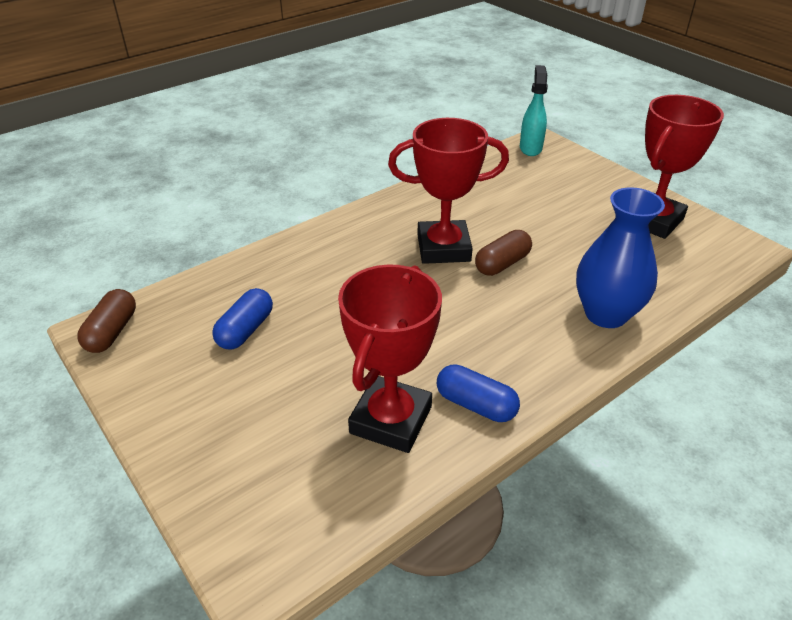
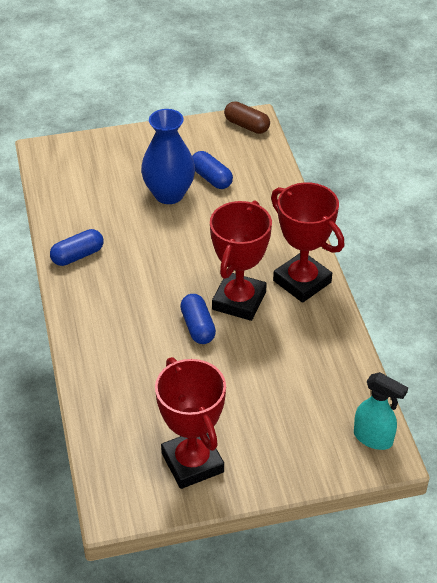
camera: 115 degrees right, 5 degrees up
red trophy [338,264,442,453] -> red trophy moved to [271,182,344,303]
brown capsule [475,230,532,276] -> blue capsule [180,294,216,344]
blue vase [576,187,665,328] -> blue vase moved to [141,109,195,204]

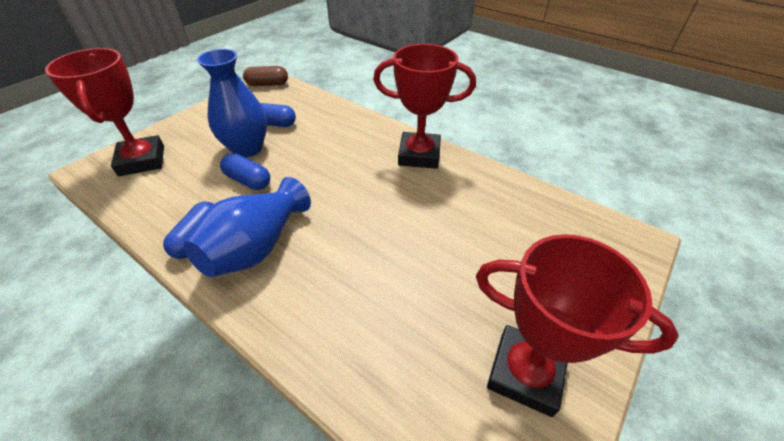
camera: 40 degrees left, 0 degrees up
blue capsule [180,294,216,344] -> blue capsule moved to [220,153,270,190]
red trophy [210,200,272,321] -> red trophy moved to [45,48,164,176]
turquoise spray bottle [354,372,408,450] -> none
none -> blue vase [184,177,311,277]

